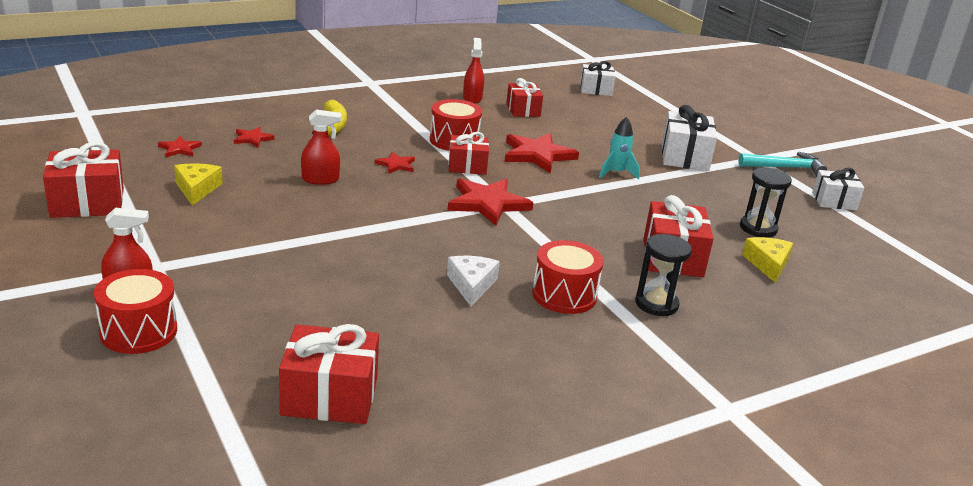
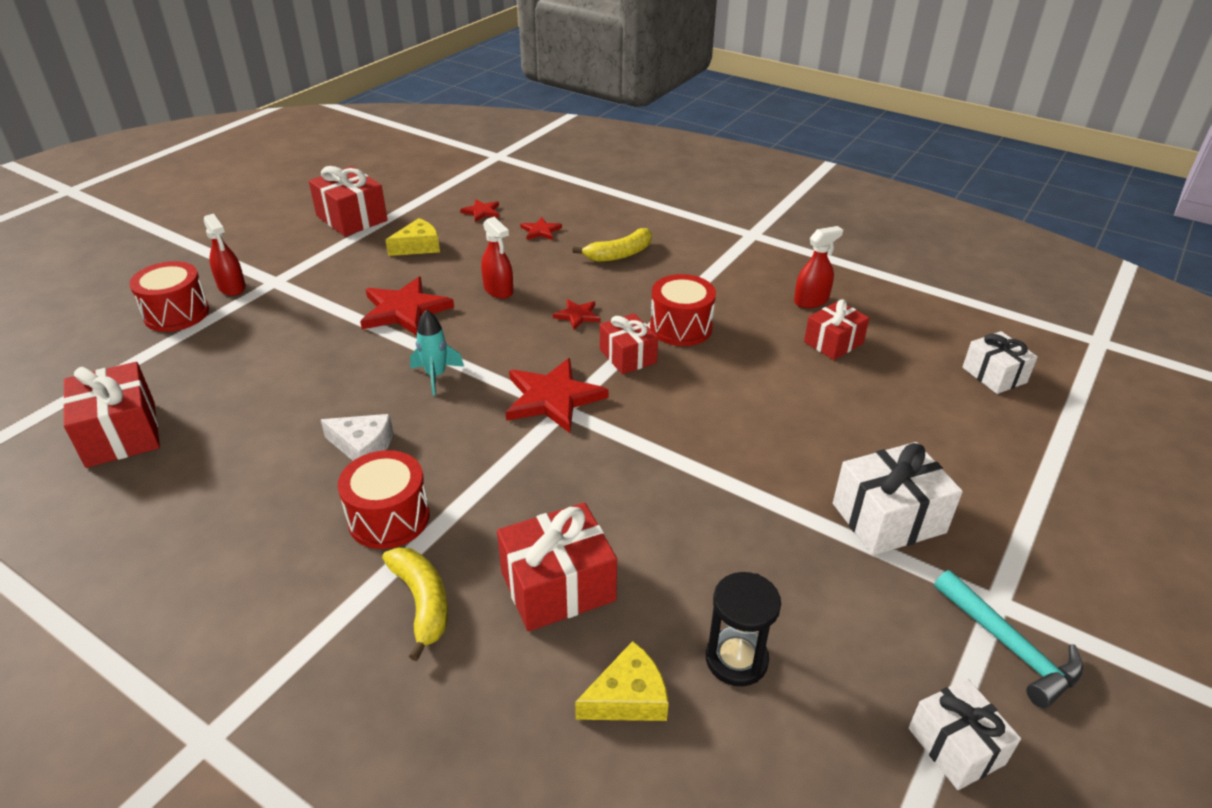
camera: 65 degrees right, 10 degrees up
white cheese [447,256,500,306] -> white cheese turned 45 degrees clockwise [321,414,393,461]
red star [505,133,579,173] -> red star moved to [360,277,454,336]
turquoise rocket [599,117,640,180] -> turquoise rocket moved to [410,309,464,396]
black hourglass [635,234,692,316] -> yellow banana [382,547,448,661]

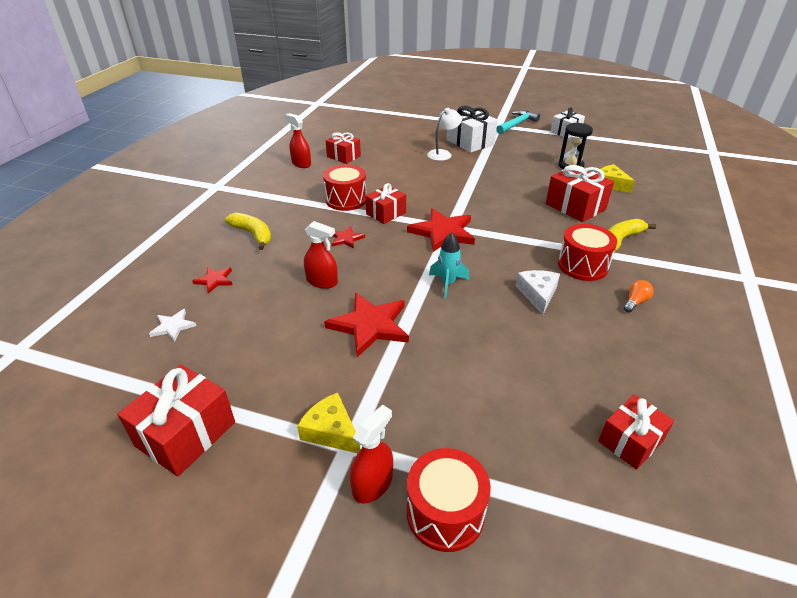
camera: 105 degrees left, 0 degrees up
red gift [62,362,160,468] -> red gift [598,394,674,470], size x0.66
yellow cheese [385,218,440,256] -> yellow cheese moved to [297,393,360,453]
red star [460,199,499,222] -> white star [149,309,196,342]
red spray bottle [481,216,513,299] -> red spray bottle turned 75 degrees clockwise [304,221,338,289]
white gift [962,331,1038,394] -> none
none -> white lamp [427,108,462,161]
none -> orange light bulb [623,280,654,313]

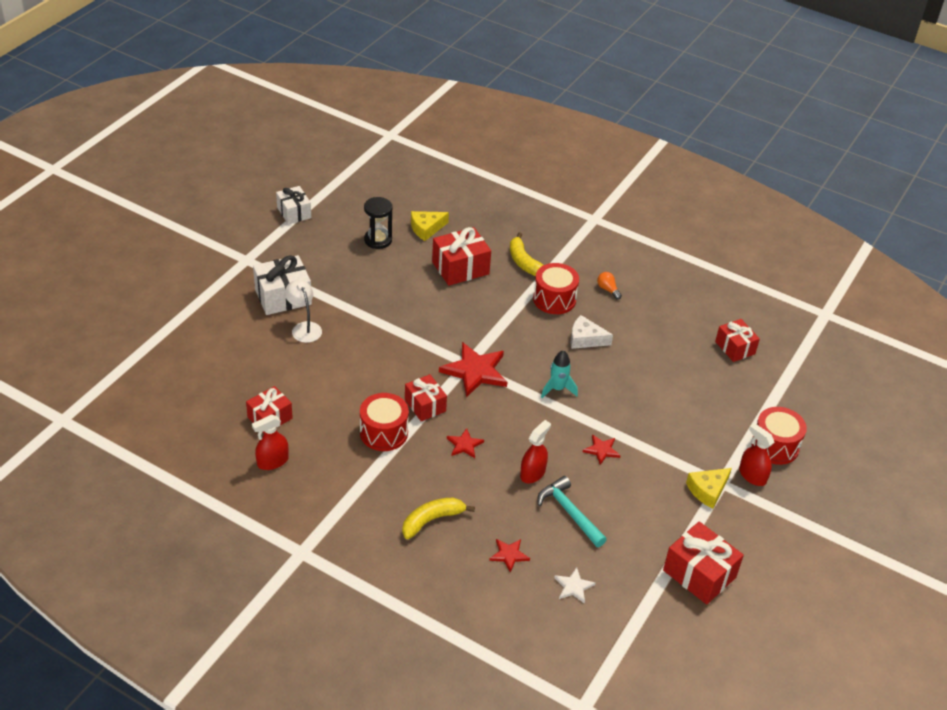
camera: 80 degrees left, 5 degrees up
red star [324,293,409,357] -> red star [583,434,621,465], size x0.51
turquoise hammer [496,110,540,134] -> turquoise hammer moved to [537,476,607,547]

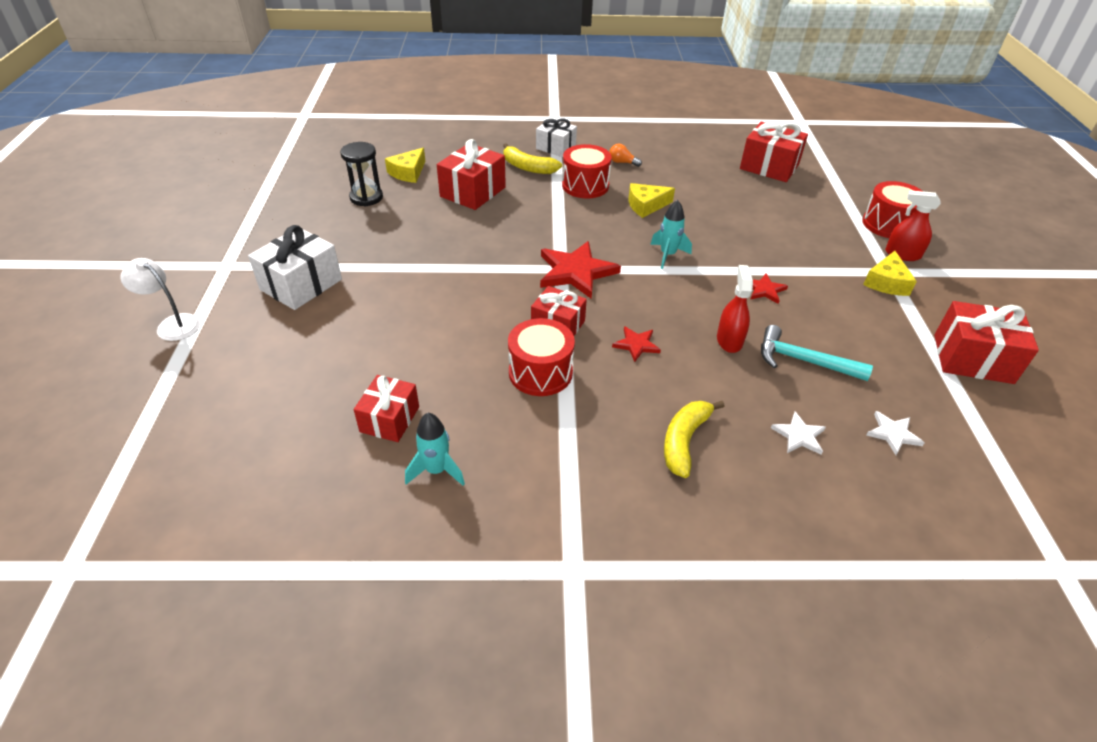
camera: 30 degrees left, 0 degrees up
red spray bottle [252,415,288,470] -> turquoise rocket [405,413,465,485]
white gift [276,186,311,225] -> white gift moved to [536,118,577,157]
white lamp [285,280,322,343] -> white lamp moved to [120,258,201,341]
red star [489,539,530,573] -> white star [771,412,826,455]
white cheese [570,315,613,349] -> yellow cheese [629,183,675,218]
red gift [715,319,760,362] -> red gift [740,122,808,182], size x1.50

